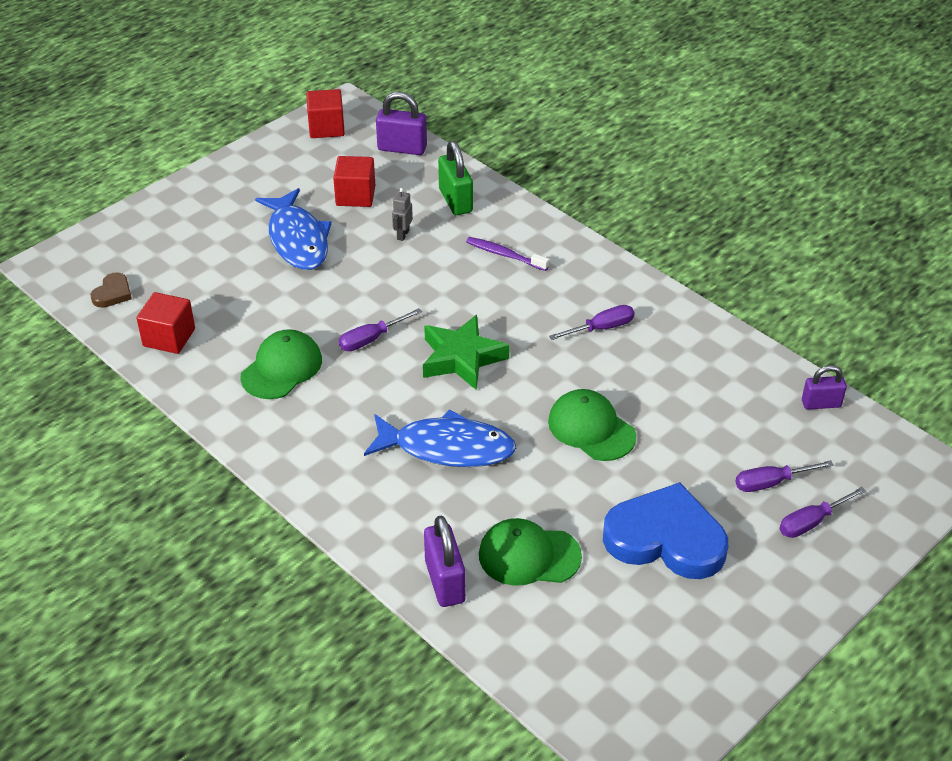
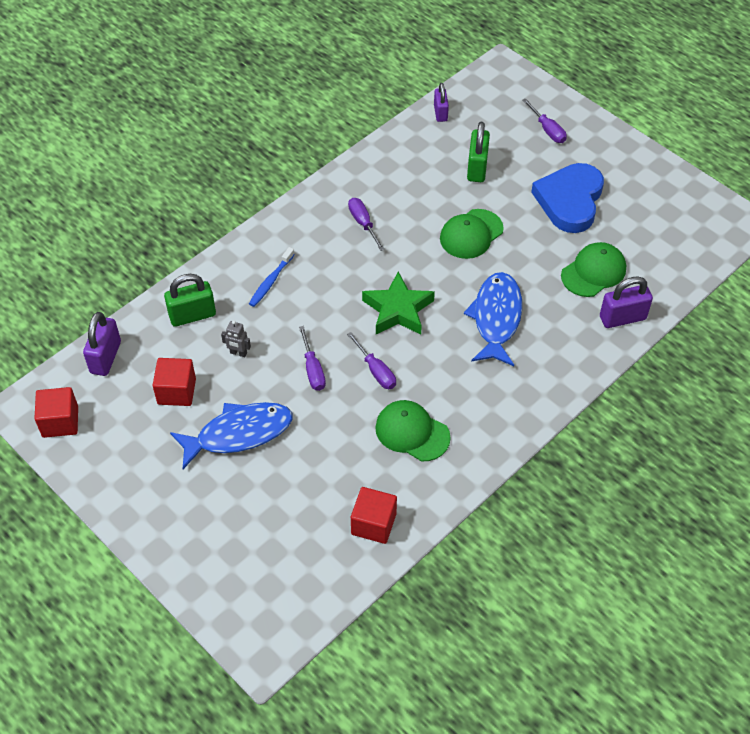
camera: 90 degrees left, 10 degrees up
brown heart [91,272,132,308] -> none
purple toothbrush [466,237,549,271] -> blue toothbrush [249,247,295,307]
green cap [479,518,582,586] -> green cap turned 135 degrees counterclockwise [561,242,626,297]
purple screwdriver [735,460,834,492] -> purple screwdriver moved to [299,326,326,391]
none -> green padlock [467,122,490,182]

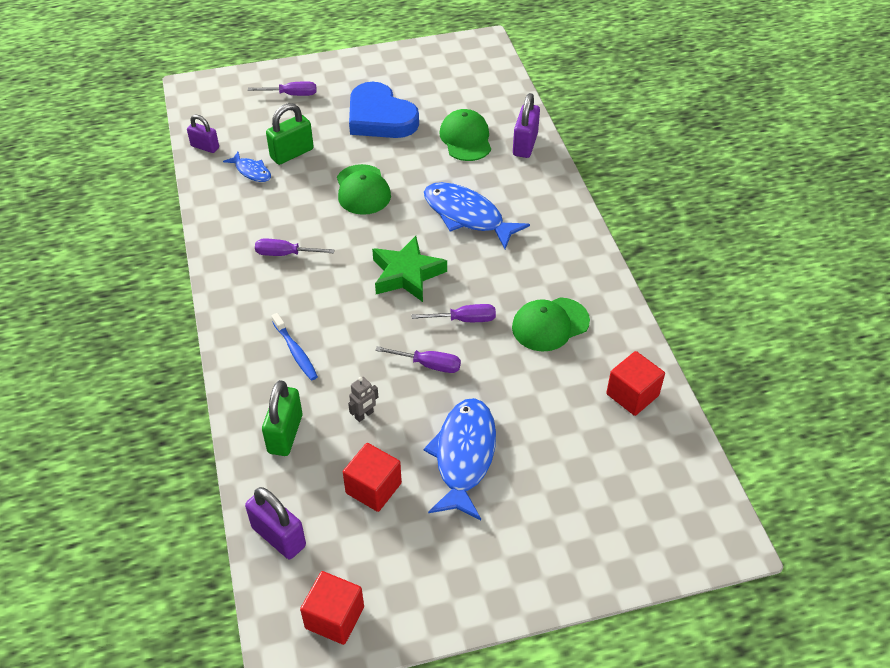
camera: 60 degrees left, 5 degrees down
green padlock [467,122,490,182] -> green padlock turned 75 degrees counterclockwise [266,103,314,165]
none -> blue fish [223,152,271,182]

